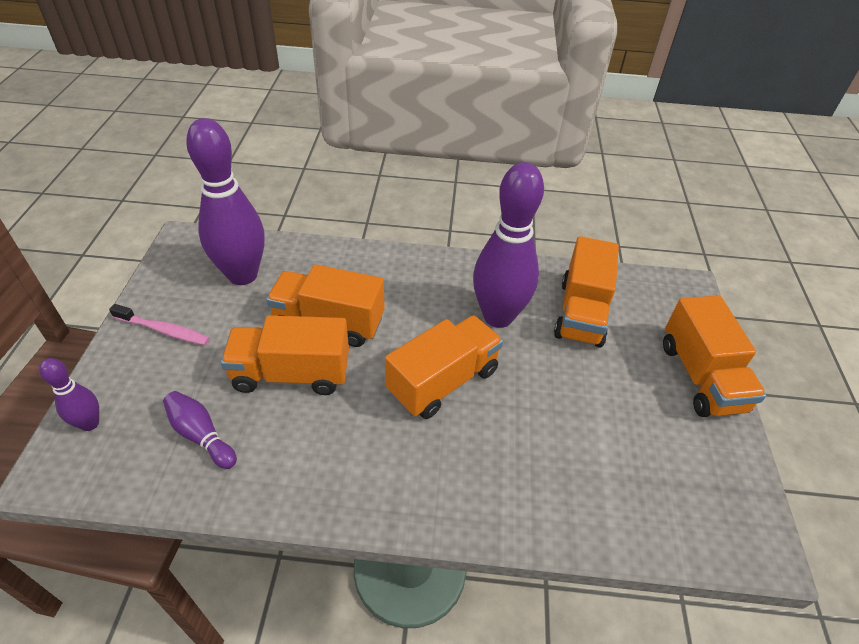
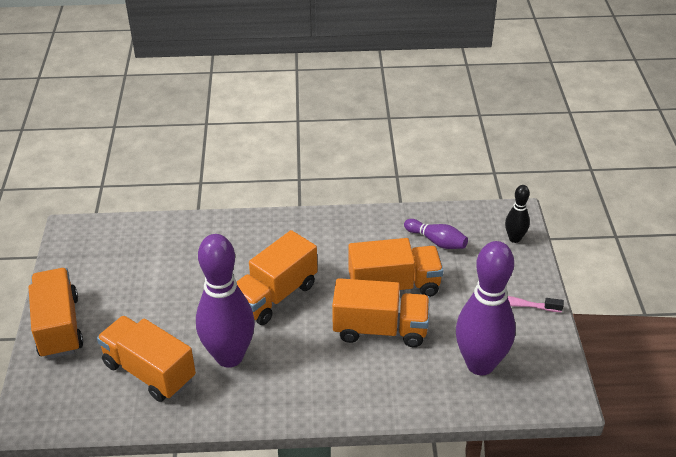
camera: 175 degrees right, 5 degrees down
purple bowling pin [39,358,99,431] -> black bowling pin [505,185,530,243]
orange truck [554,236,619,348] -> orange truck turned 60 degrees counterclockwise [97,316,196,402]

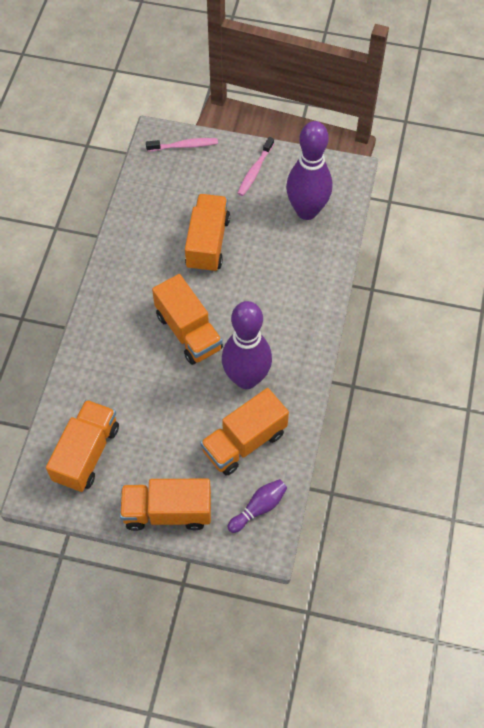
camera: 75 degrees left, 20 degrees up
orange truck [332,278,430,347] -> orange truck moved to [46,400,119,492]
purple bowling pin [404,219,468,249] -> purple bowling pin moved to [228,479,287,533]
black bowling pin [505,185,530,243] -> pink toothbrush [146,138,218,152]

